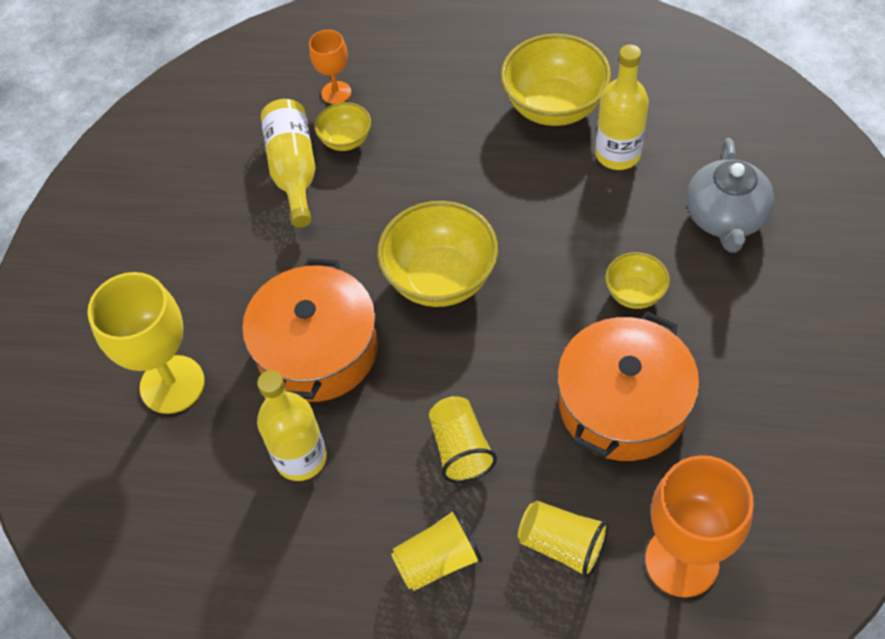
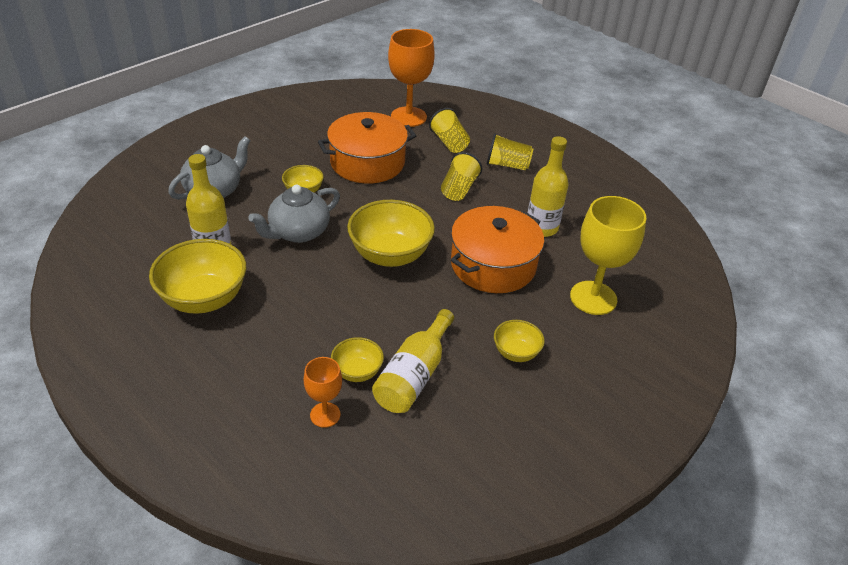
camera: 150 degrees left, 15 degrees down
none -> grey teapot [248,185,340,243]
none -> yellow bowl [494,320,545,362]

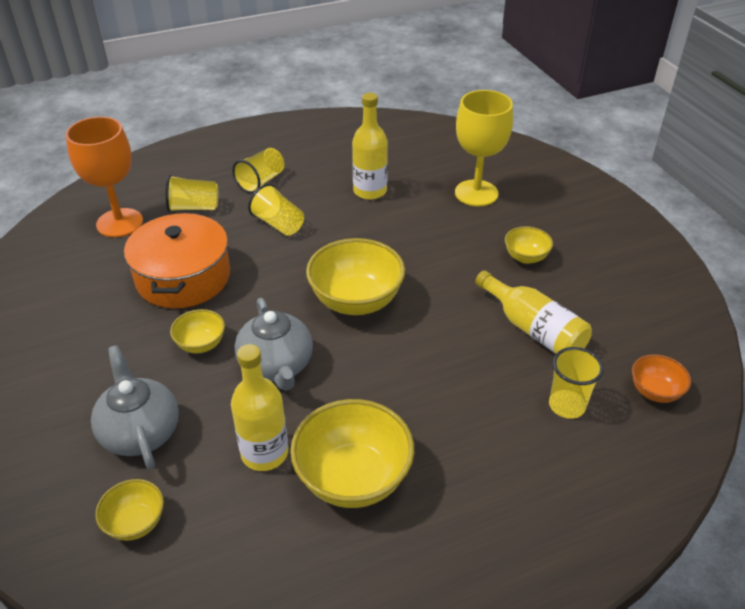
camera: 65 degrees left, 0 degrees up
orange goblet [304,357,342,428] -> yellow cup [549,347,604,419]
yellow bowl [331,337,384,382] -> yellow bowl moved to [95,479,164,541]
orange pot [451,206,544,293] -> none
none -> orange bowl [632,354,691,403]

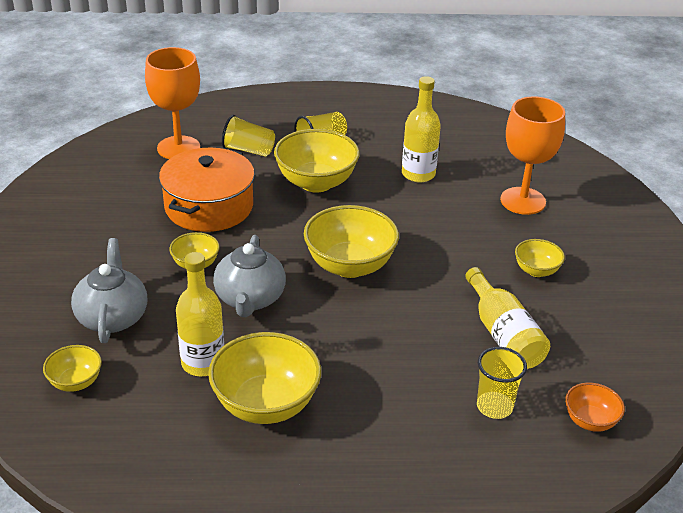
camera: 20 degrees right, 5 degrees down
yellow cup [248,184,304,236] -> yellow bowl [274,129,360,193]
yellow goblet [455,90,513,206] -> orange goblet [500,96,565,215]

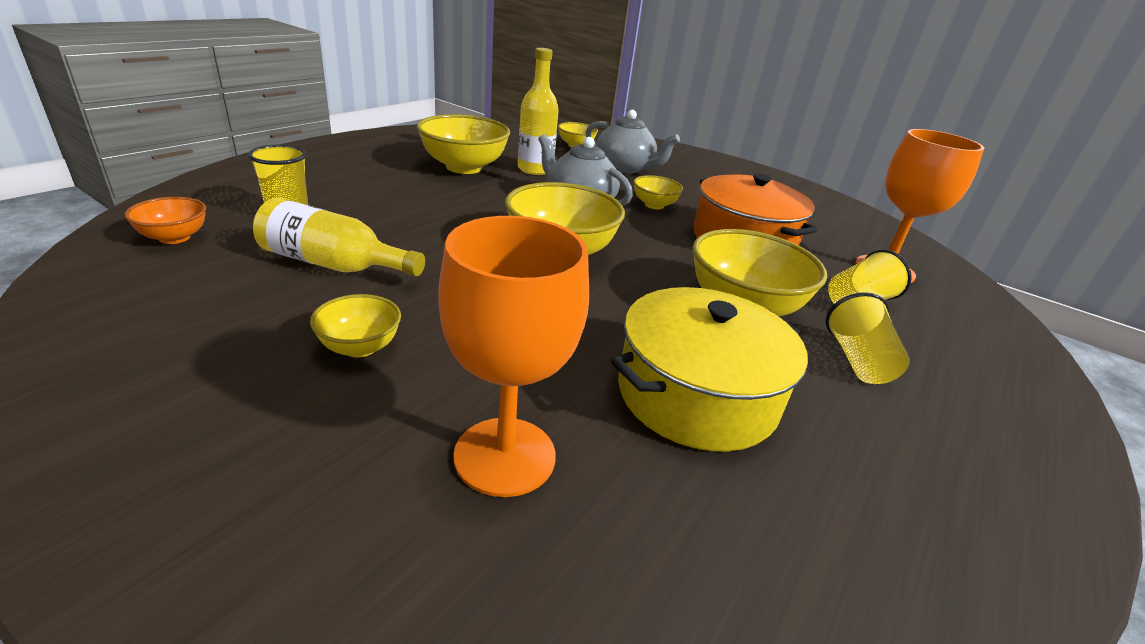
camera: 125 degrees right, 5 degrees down
yellow bottle [402,76,441,183] -> yellow pot [611,287,808,452]

